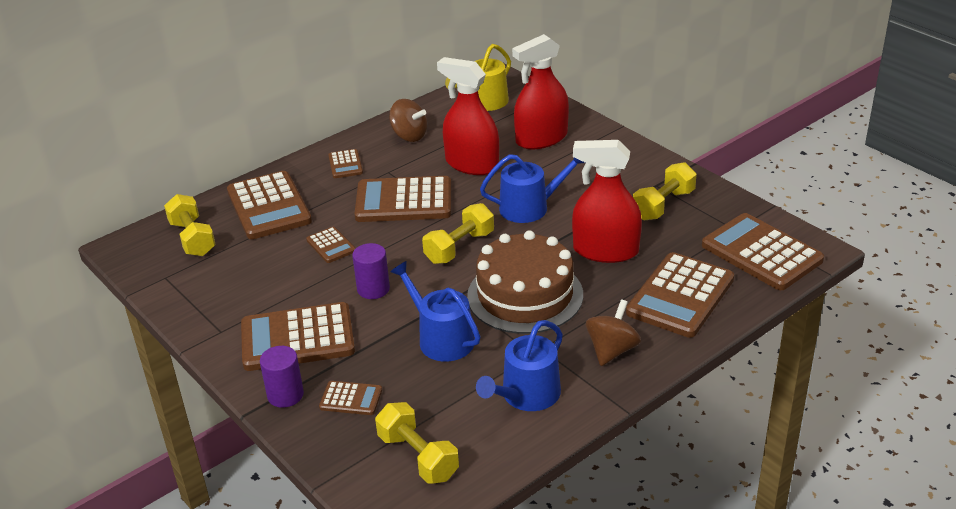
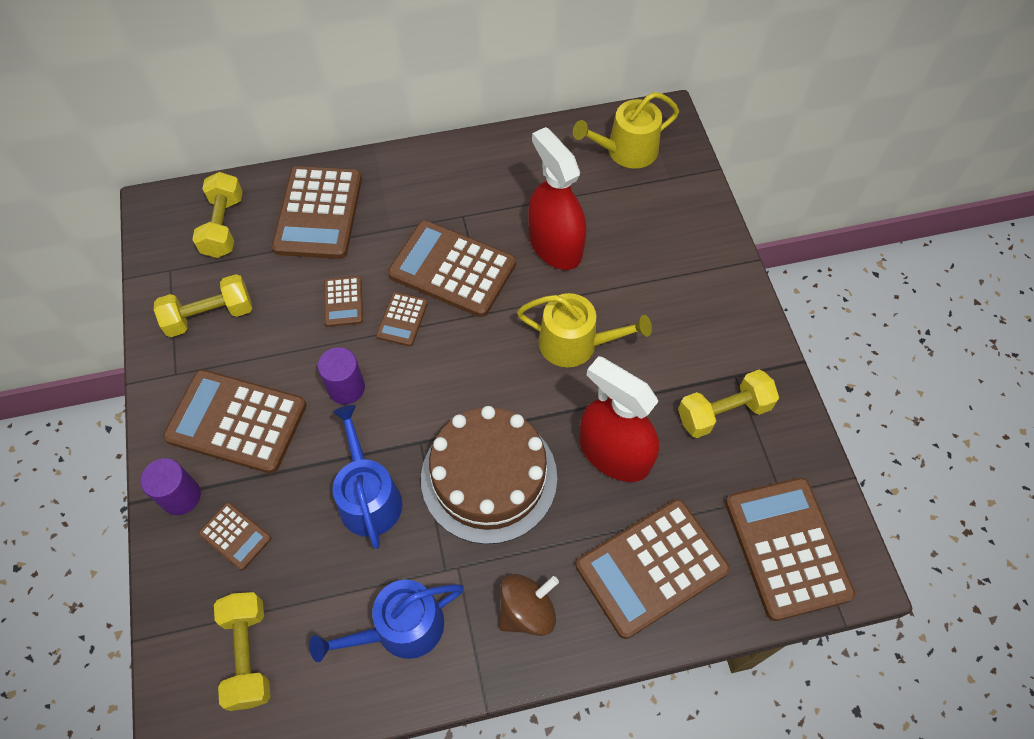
camera: 25 degrees right, 25 degrees up
brown calculator [328,149,363,178] -> brown calculator moved to [376,292,428,346]
brown spinning top [389,99,427,142] -> none
yellow dumbbell [422,203,494,264] -> yellow dumbbell moved to [154,274,252,337]
blue watering can [480,154,585,223] -> yellow watering can [517,293,652,367]
red spray bottle [512,34,569,149] -> none

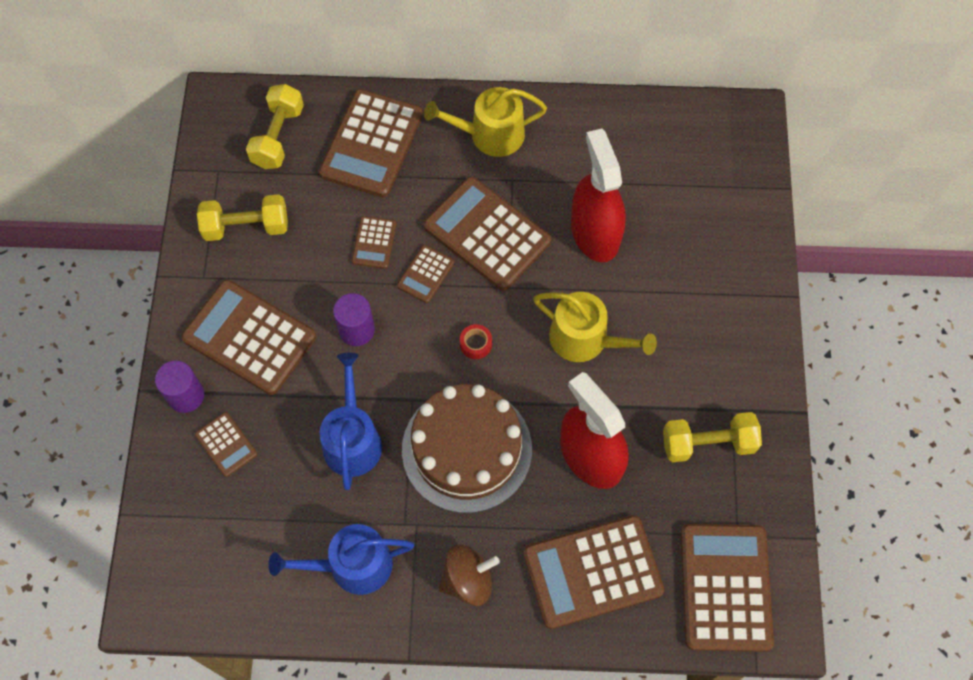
camera: 15 degrees right, 5 degrees up
yellow dumbbell [214,592,271,711] -> none
yellow watering can [573,92,679,169] -> yellow watering can moved to [424,87,547,157]
none -> red tape [460,324,492,359]

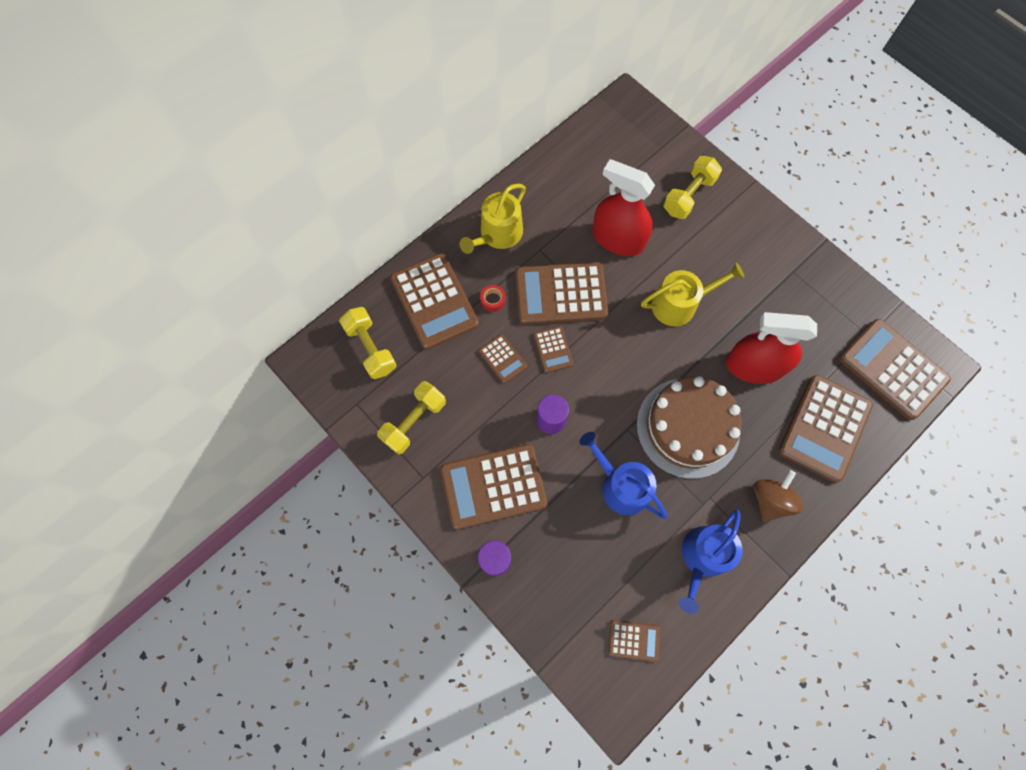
camera: 45 degrees left, 5 degrees up
brown calculator [195,412,257,477] -> brown calculator moved to [609,620,661,662]
red tape [460,324,492,359] -> red tape moved to [480,285,506,312]
yellow dumbbell [663,412,762,462] -> yellow dumbbell moved to [663,156,722,219]

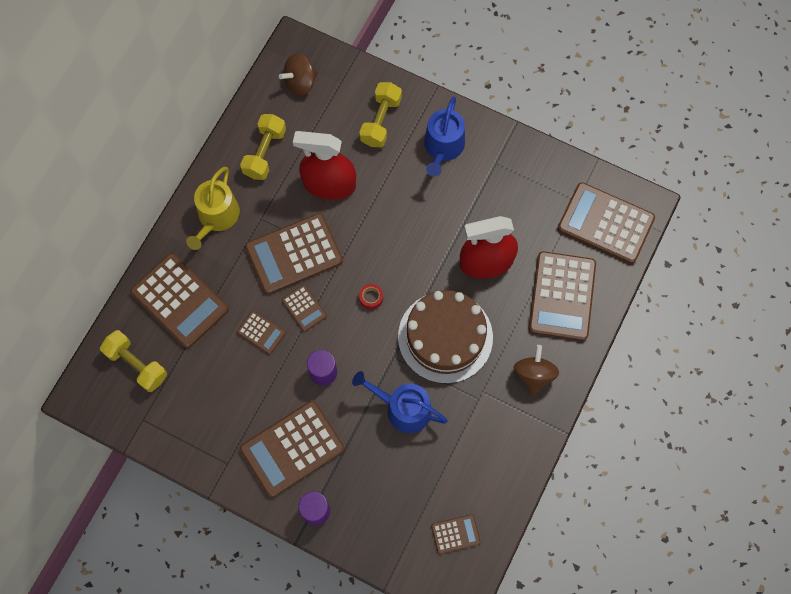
camera: 20 degrees left, 0 degrees up
yellow dumbbell [377,381,446,455] -> yellow dumbbell moved to [240,114,286,180]
red tape [480,285,506,312] -> red tape moved to [359,284,383,310]
yellow watering can [641,263,744,326] -> none
blue watering can [679,510,743,614] -> blue watering can moved to [424,97,465,177]
none -> brown spinning top [279,53,318,96]

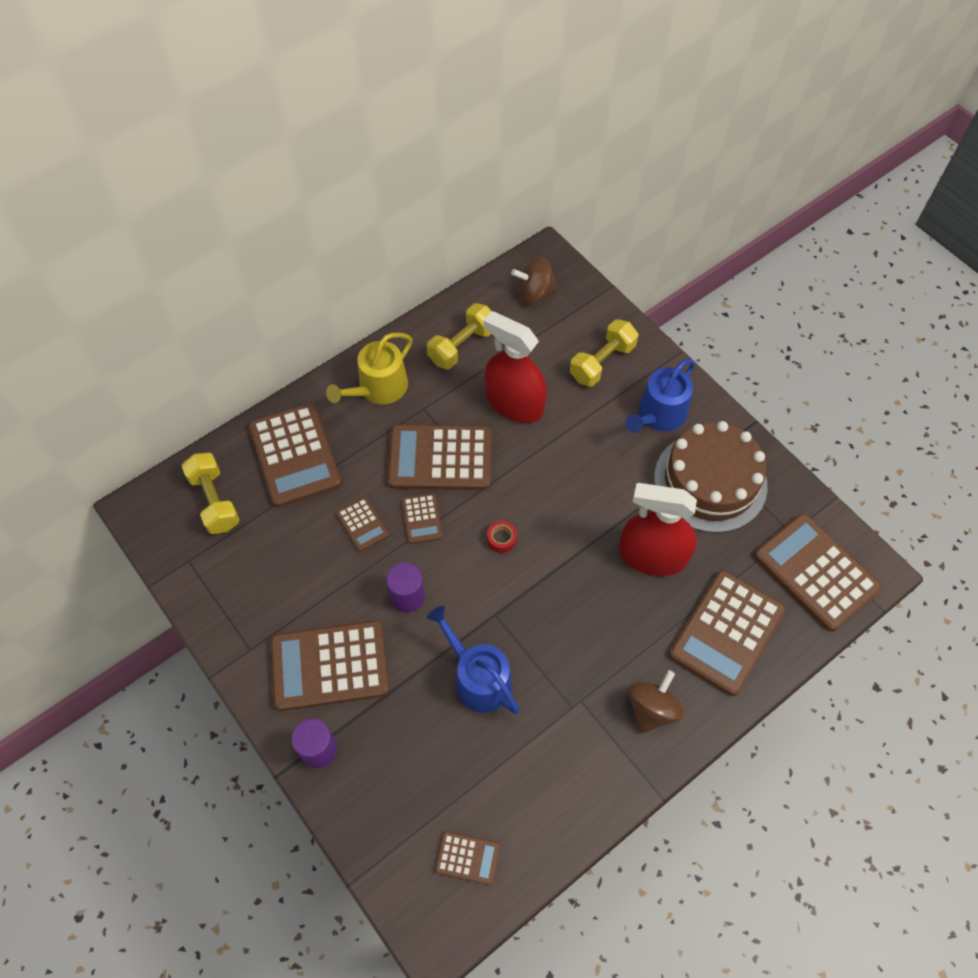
camera: 25 degrees right, 10 degrees down
brown cake [398,290,493,384] -> brown cake moved to [654,421,768,533]

